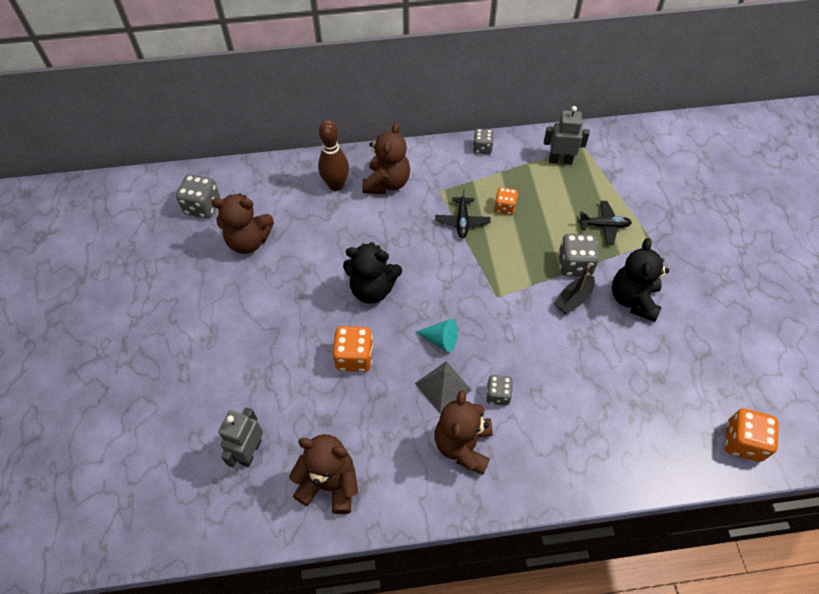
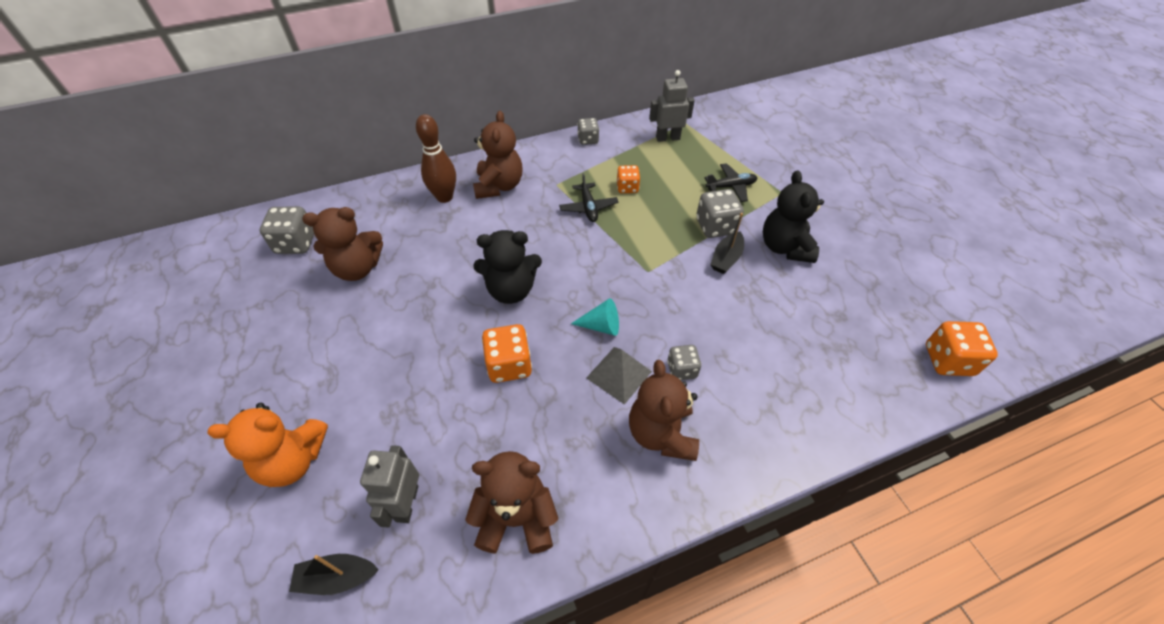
camera: 15 degrees left, 5 degrees down
none -> orange teddy bear [207,403,328,487]
none -> black boat [289,554,379,595]

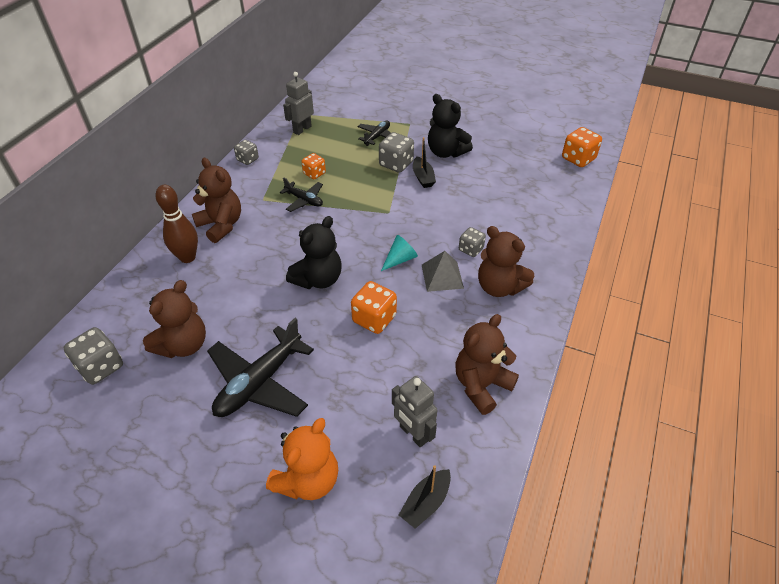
camera: 45 degrees left, 5 degrees down
none -> black plane [207,318,314,417]

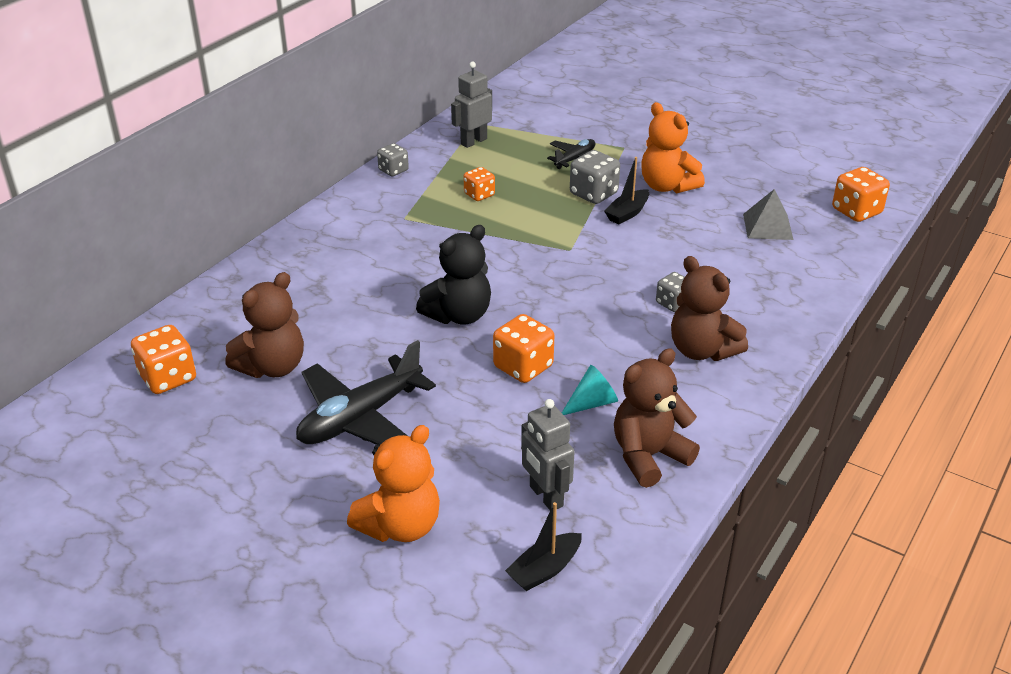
camera: 10 degrees right, 10 degrees down
grey dice [63,327,123,385] -> orange dice [131,325,196,394]
brown bowling pin [156,185,198,263] -> none
brown teddy bear [192,158,241,243] -> none
black plane [280,177,323,212] -> none
turquoise cone [381,235,418,271] -> turquoise cone moved to [562,365,618,415]
black boat [413,137,436,188] -> black boat turned 45 degrees clockwise [604,157,649,224]
grey pyramid [422,251,464,292] -> grey pyramid moved to [743,189,793,240]
black teddy bear [428,94,473,158] -> orange teddy bear [641,102,705,194]

